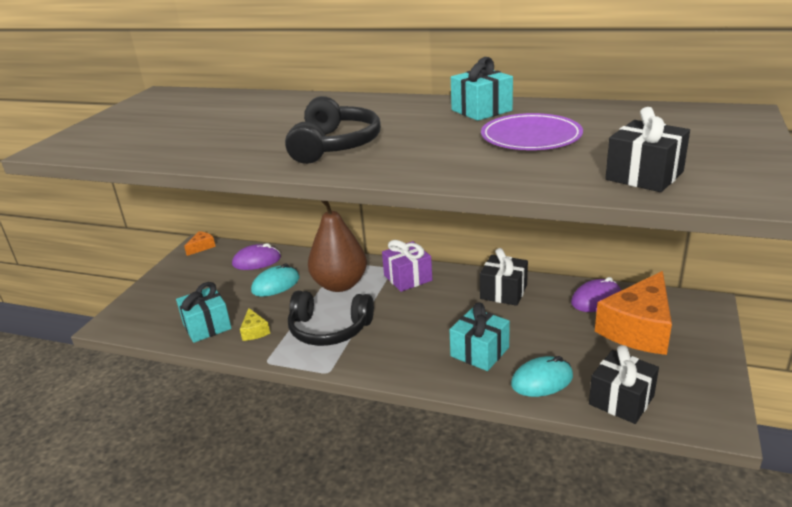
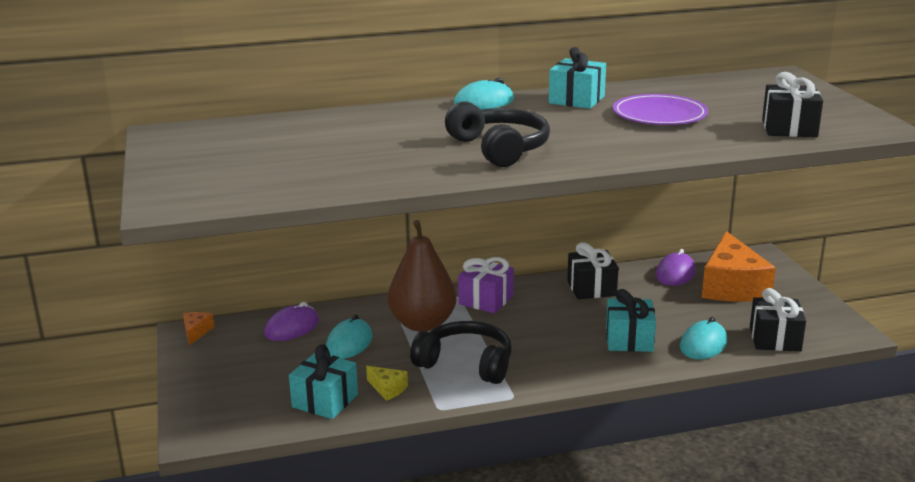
camera: 35 degrees left, 5 degrees down
black headphones [288,291,374,346] -> black headphones turned 135 degrees counterclockwise [410,321,512,384]
none -> turquoise mouse [454,78,514,110]

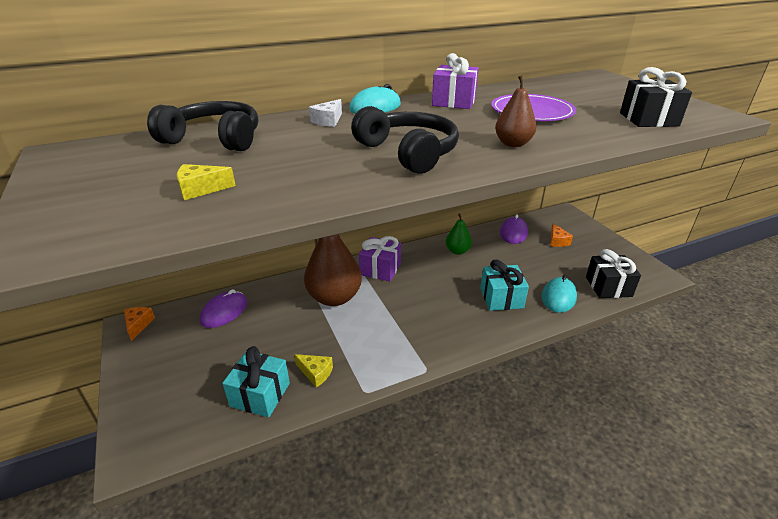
camera: 10 degrees left, 10 degrees up
turquoise mouse [326,315,372,359] -> none
black headphones [410,321,512,384] -> black headphones moved to [147,101,258,151]
turquoise gift [549,47,606,109] -> purple gift [432,53,479,109]
black gift [567,242,619,299] -> green pear [446,213,472,255]
orange cheese [702,231,776,302] -> orange cheese [550,223,573,247], size x0.42
none -> yellow cheese [177,164,236,200]
none -> white cheese [309,99,342,127]
none -> brown pear [495,75,537,147]

